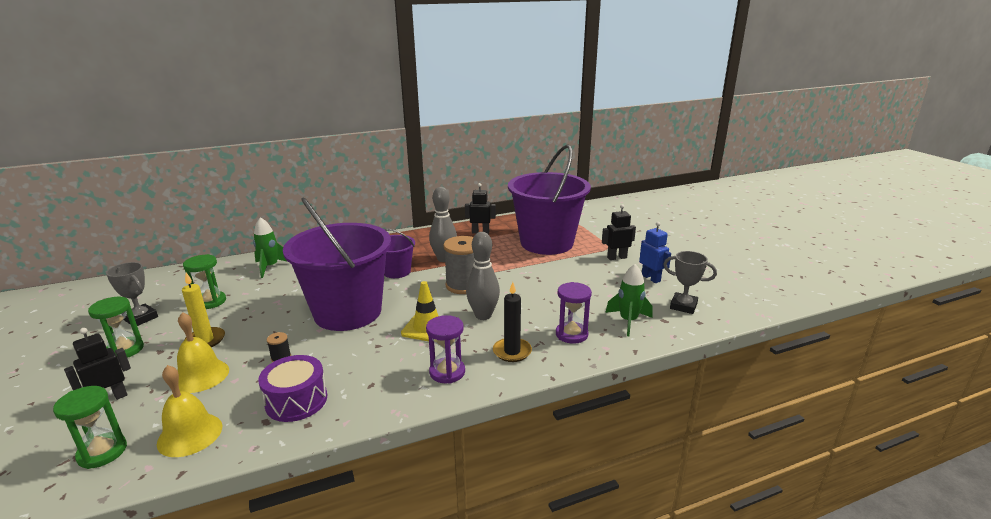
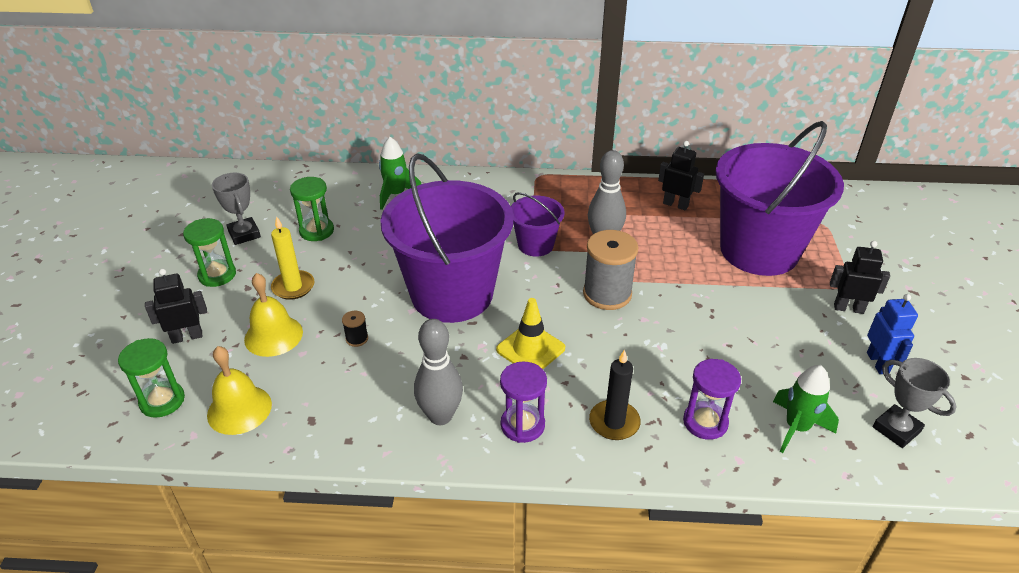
camera: 25 degrees right, 15 degrees up
purple drum [258,355,327,422] -> none
grey bowling pin [466,232,500,320] -> grey bowling pin moved to [414,319,463,425]

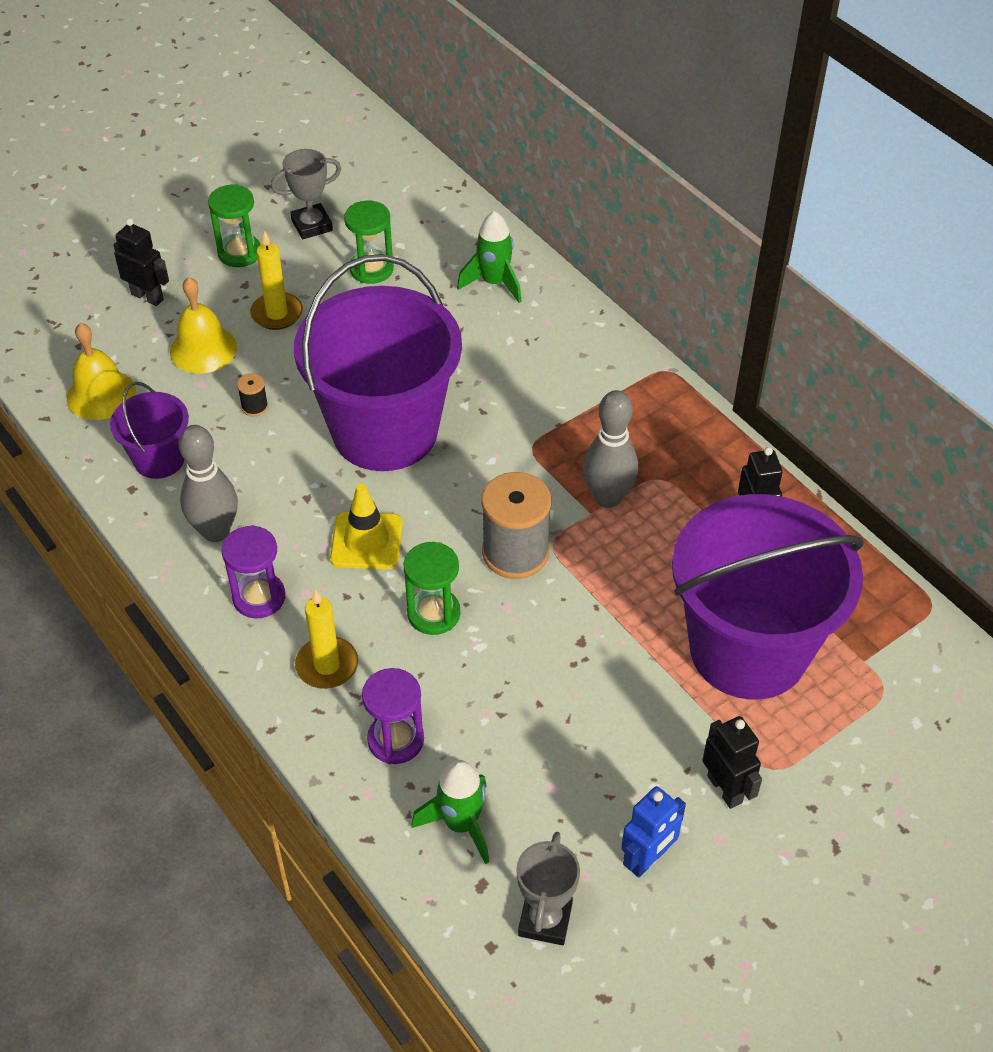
camera: 50 degrees right, 10 degrees up
green hourglass [118,338,185,418] -> green hourglass moved to [404,542,460,635]
grey trophy [212,173,261,245] -> grey trophy turned 45 degrees clockwise [271,149,341,239]
purple bucket [511,192,565,257] -> purple bucket moved to [110,382,189,479]
black candle [589,349,641,440] -> yellow candle [295,589,358,689]

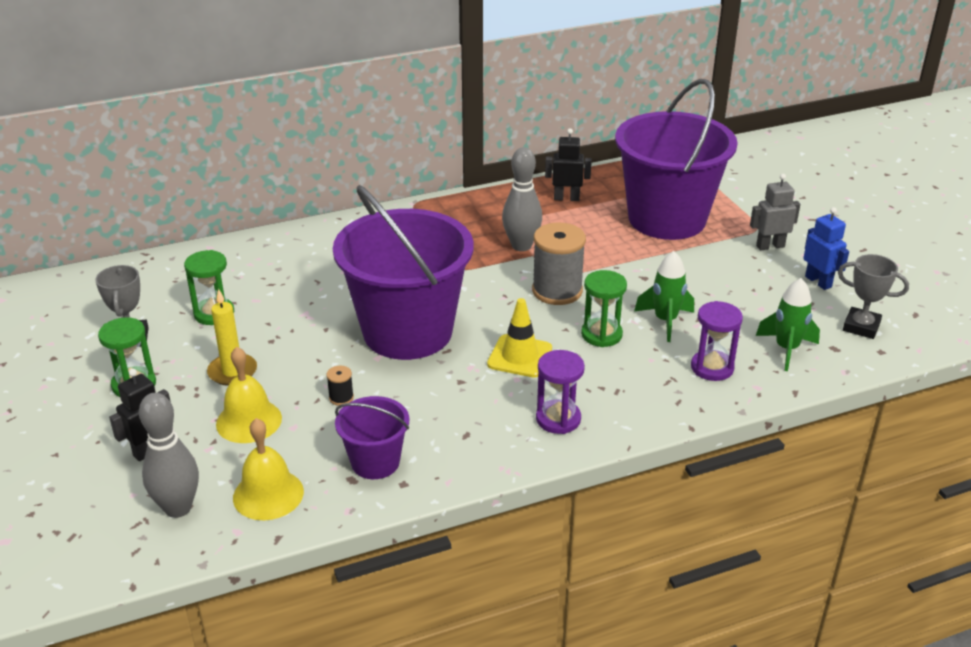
camera: 75 degrees left, 15 degrees down
grey bowling pin [179,425,238,542] -> grey bowling pin moved to [139,393,199,518]
yellow candle [295,589,358,689] -> none
green rocket [457,211,522,303] -> green rocket moved to [634,251,694,342]
black robot [702,716,762,809] -> grey robot [750,174,800,250]

